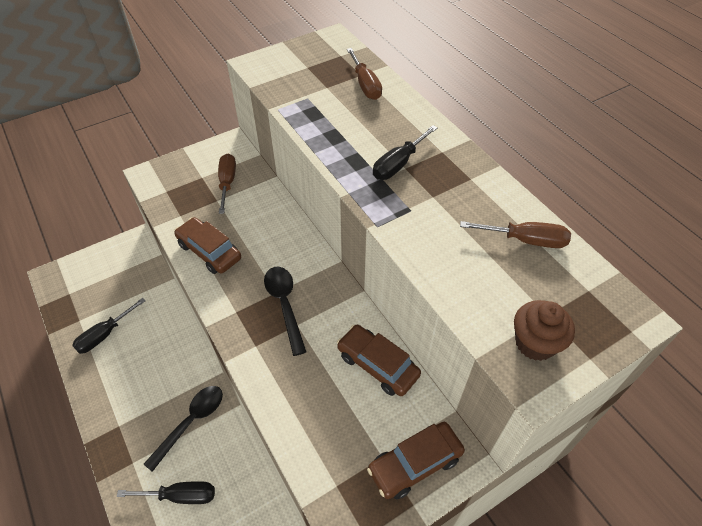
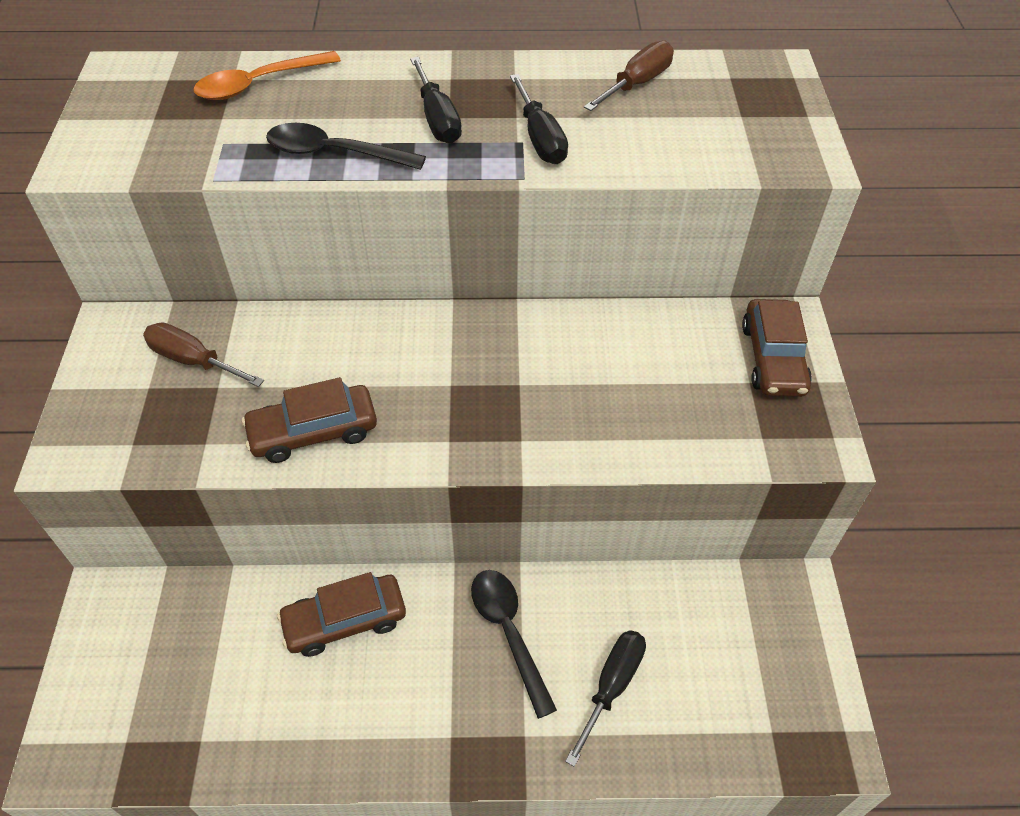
camera: 60 degrees left, 0 degrees up
black screwdriver [72,298,146,354] -> black screwdriver moved to [510,74,568,164]
black spoon [264,267,307,356] -> black spoon moved to [266,123,426,170]
brown car [337,325,421,396] -> brown car moved to [277,572,406,657]
brown screwdriver [347,48,382,100] -> orange spoon [193,51,341,100]
brown cupcake [514,300,575,361] -> none

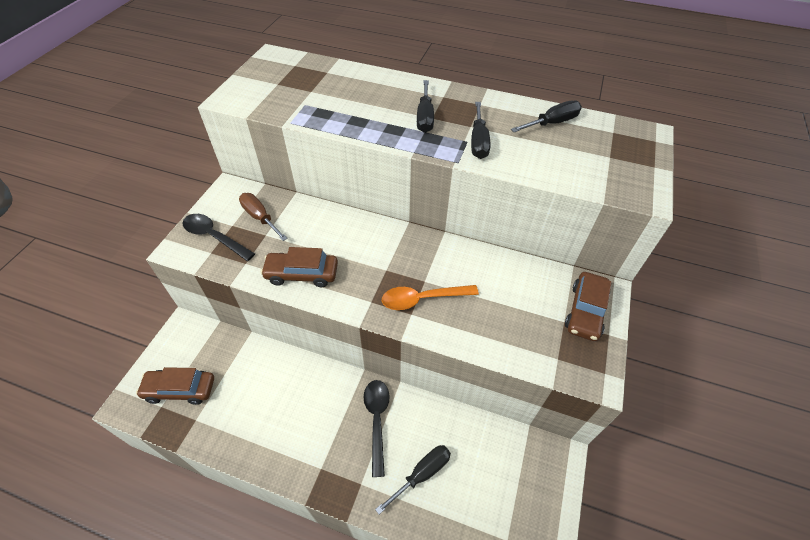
camera: 20 degrees right, 0 degrees up
orange spoon [193,51,341,100] -> orange spoon moved to [382,285,479,310]
black spoon [266,123,426,170] -> black spoon moved to [183,214,255,261]
brown car [277,572,406,657] -> brown car moved to [136,367,214,405]
brown screwdriver [584,41,674,111] -> black screwdriver [511,100,582,132]

